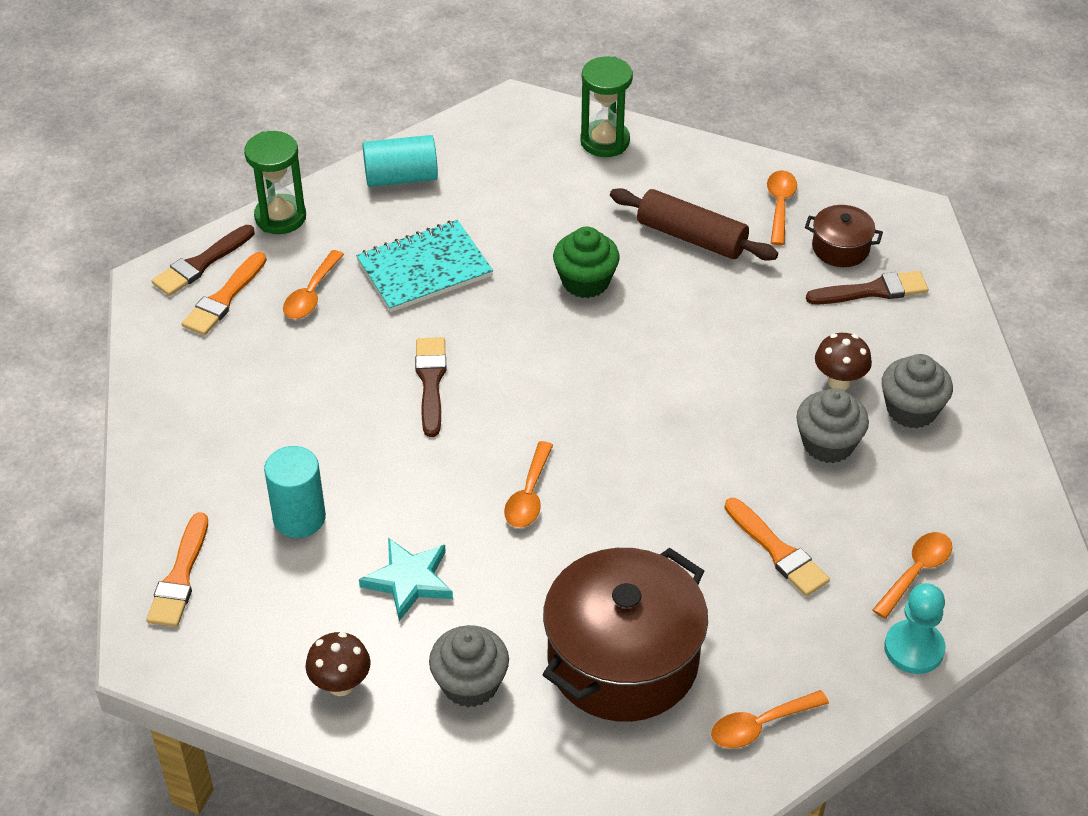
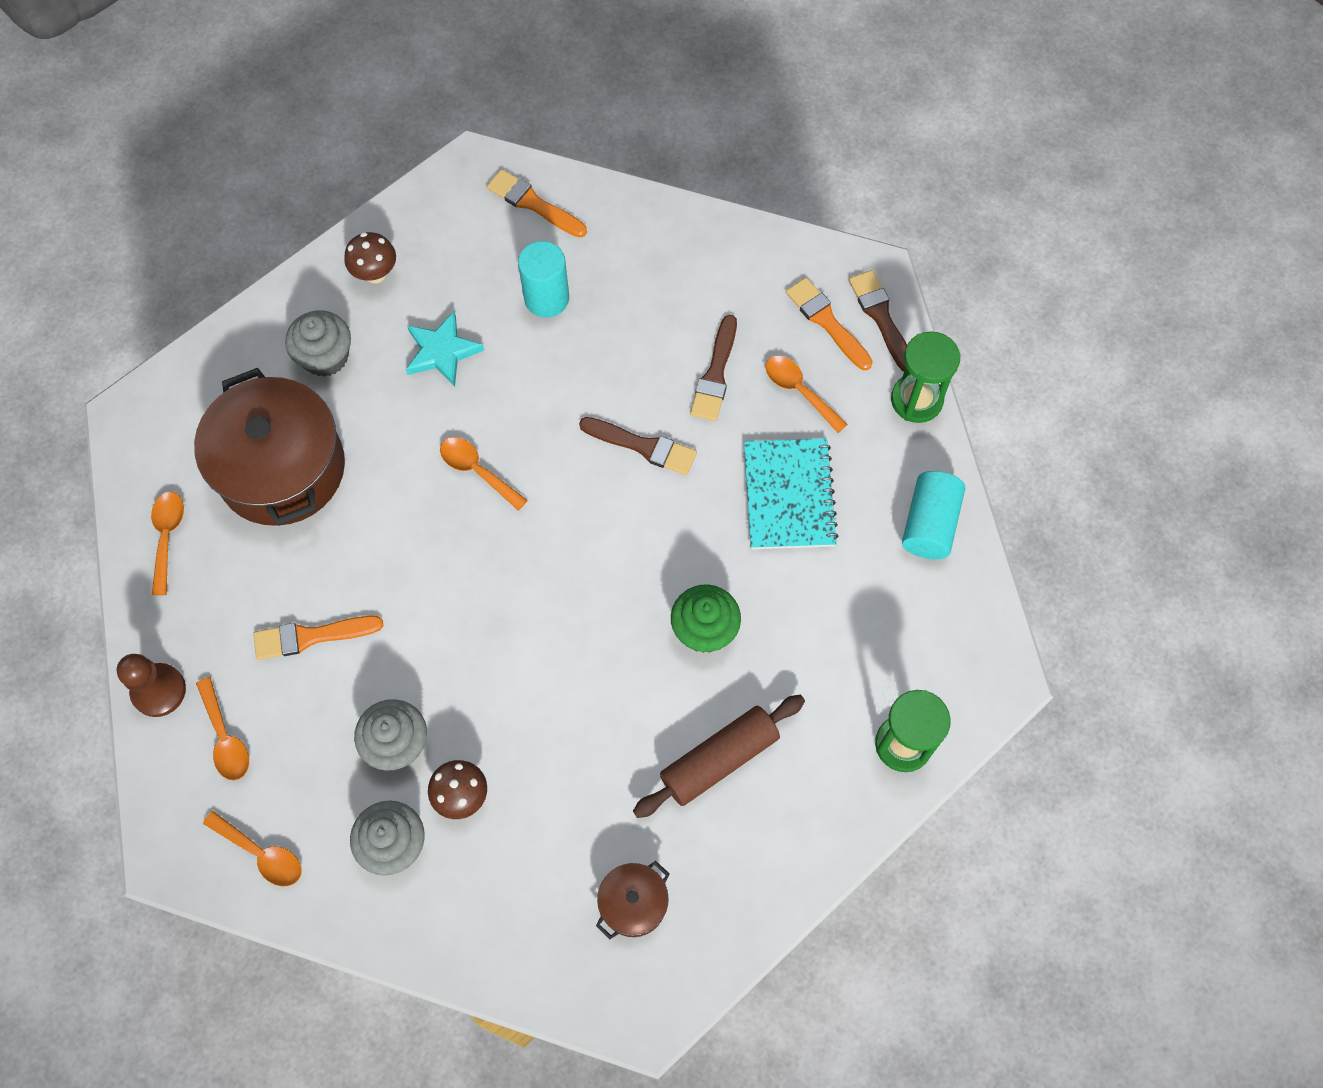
camera: 115 degrees right, 20 degrees up
orange spoon [767,170,797,245] -> orange spoon moved to [203,811,302,887]
brown brush [806,271,928,305] -> brown brush moved to [690,315,737,421]
turquoise pawn [884,583,945,674] -> brown pawn [117,654,186,717]

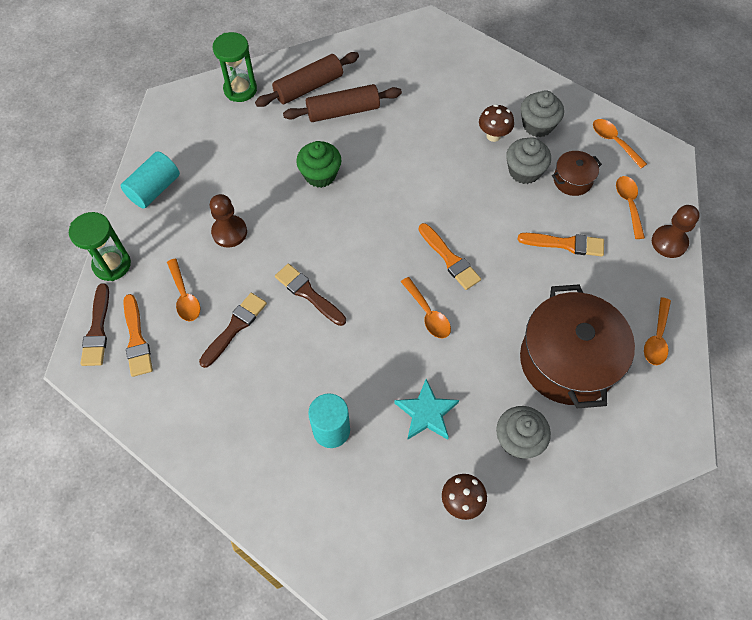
camera: 160 degrees left, 5 degrees down
orange brush [487,169,587,238] -> orange brush moved to [419,223,481,290]
brown pot [596,861,670,939] -> brown pot moved to [552,151,602,196]
turquoise notebook [744,438,839,549] -> brown pawn [210,194,247,248]
none -> brown rolling pin [255,52,359,107]

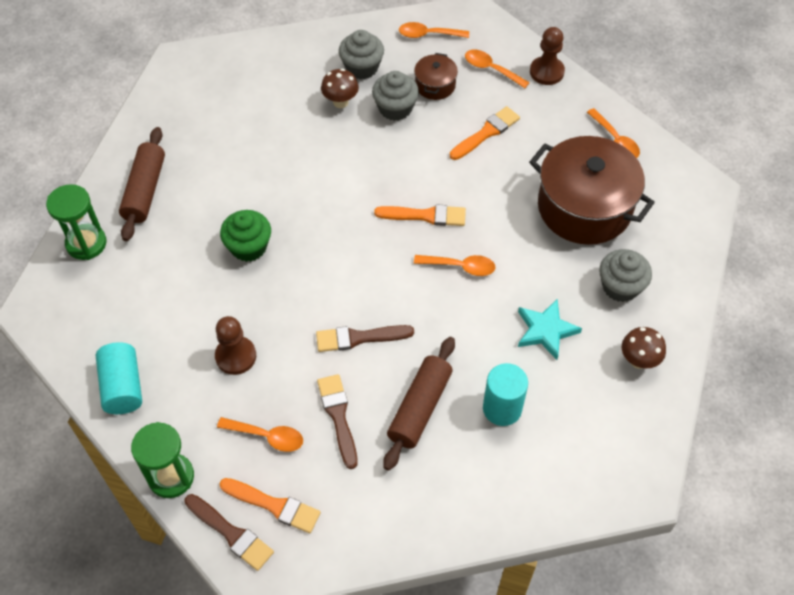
camera: 50 degrees left, 5 degrees down
brown rolling pin [283,84,402,122] -> brown rolling pin moved to [383,337,455,471]

